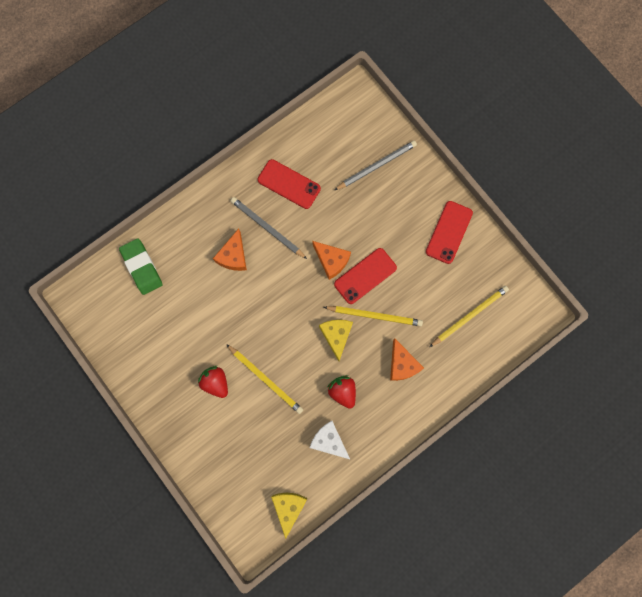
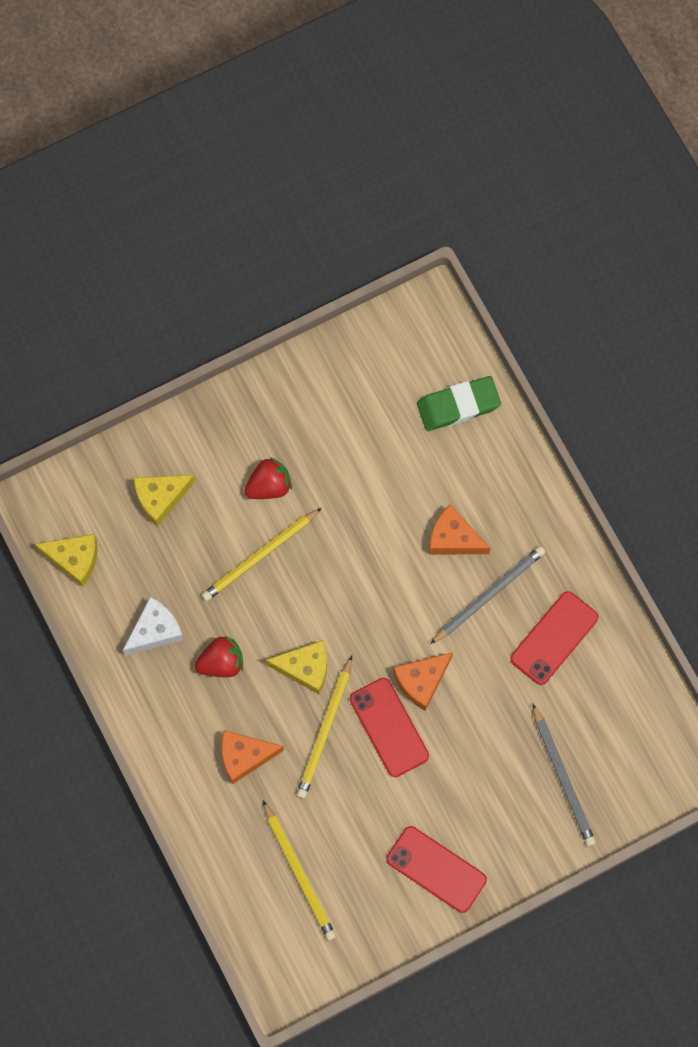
camera: 100 degrees right, 5 degrees down
none -> yellow cheese [134,475,195,527]

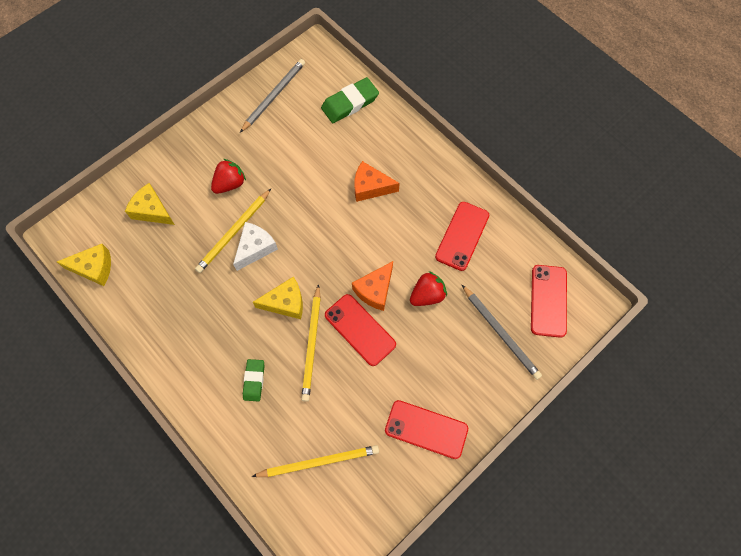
camera: 15 degrees left, 5 degrees down
white cheese [123,597,184,655] -> white cheese moved to [233,222,278,271]
yellow cheese [134,475,195,527] -> yellow cheese turned 75 degrees clockwise [125,183,175,225]
red strawberry [195,636,243,677] -> red strawberry moved to [410,271,447,306]
orange cheese [222,730,284,784] -> green eraser [243,359,264,401]
yellow pencil [263,801,336,941] -> yellow pencil turned 60 degrees counterclockwise [252,445,379,477]
grey pencil [430,546,545,644] -> grey pencil moved to [240,59,305,133]
none -> red phone [531,265,567,338]

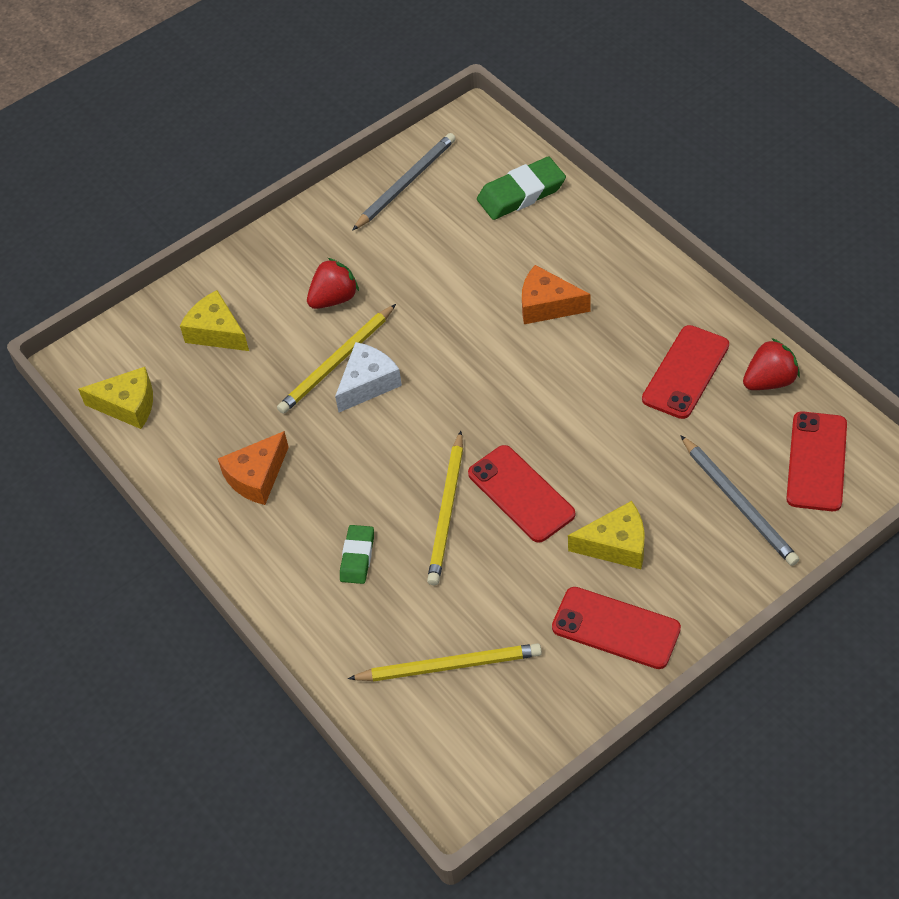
camera: 10 degrees right, 15 degrees down
yellow cheese [253,276,303,319] -> yellow cheese moved to [568,501,644,569]
orange cheese [352,261,393,311] -> orange cheese moved to [218,431,289,505]
red strawberry [410,271,447,306] -> red strawberry moved to [743,338,800,390]

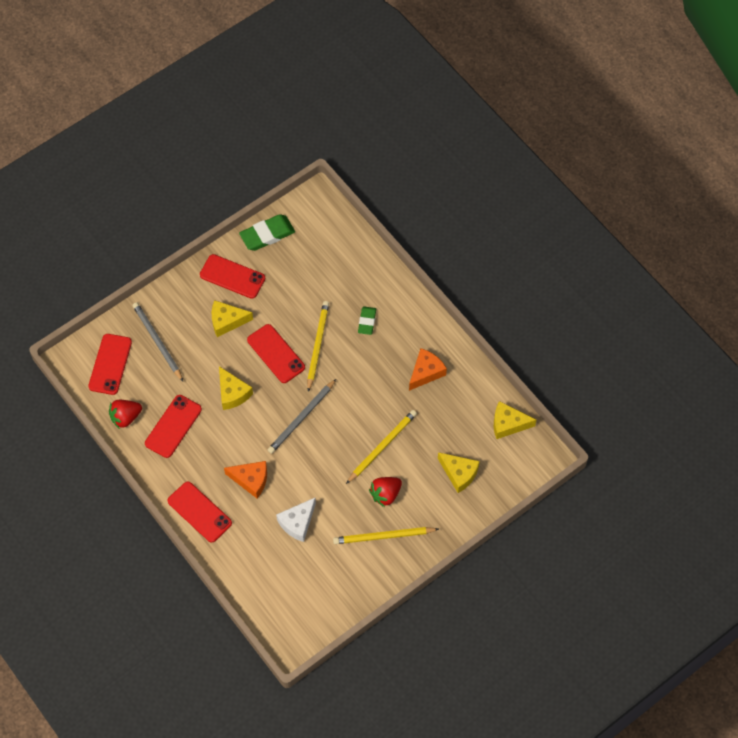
camera: 175 degrees right, 10 degrees up
white cheese [335,342,402,412] -> white cheese moved to [276,498,316,542]
yellow pencil [348,643,542,682] -> yellow pencil moved to [333,527,439,544]
grey pencil [352,133,456,231] -> grey pencil moved to [268,379,336,454]
green eraser [477,157,566,220] -> green eraser moved to [239,214,295,251]
none -> red phone [168,482,232,542]
none -> yellow cheese [219,366,253,410]

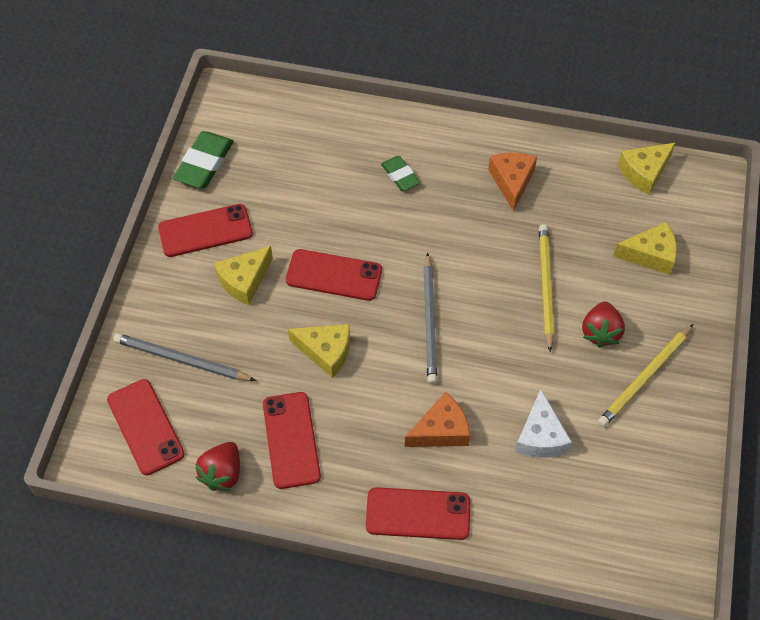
camera: 40 degrees left, 5 degrees down
yellow pencil [307,301,329,392] -> none

